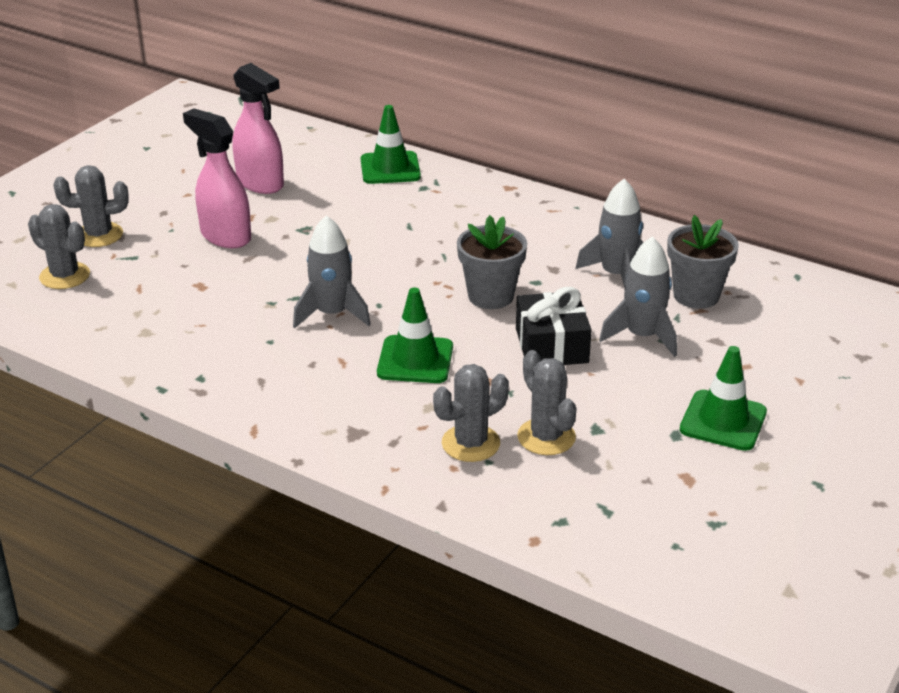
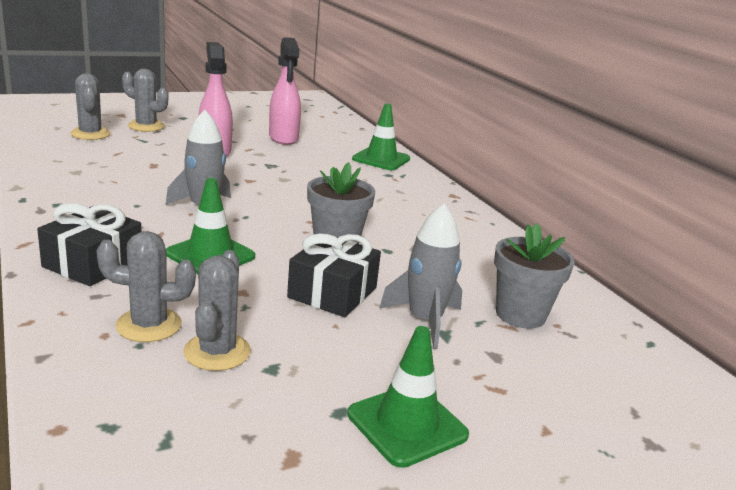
camera: 30 degrees right, 10 degrees down
grey rocket [575,179,644,287] -> none
none -> black gift [37,203,141,286]

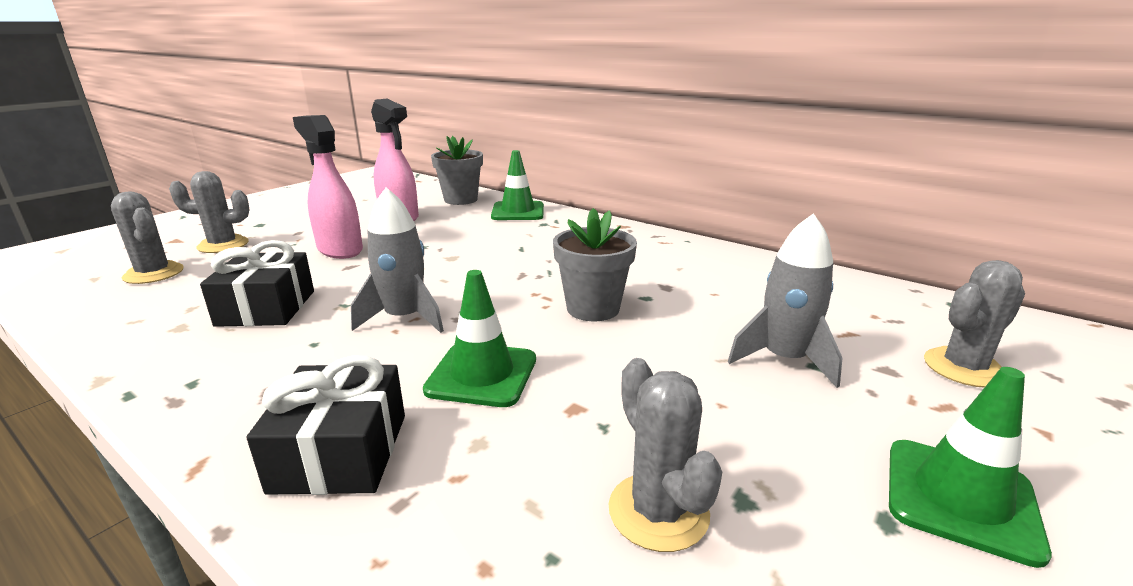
camera: 25 degrees left, 0 degrees up
grey cactus [97,231,196,342] -> grey cactus moved to [924,260,1025,388]
black gift [287,234,381,317] -> black gift moved to [200,240,314,327]
grey flower pot [494,223,575,329] -> grey flower pot moved to [431,136,483,205]

